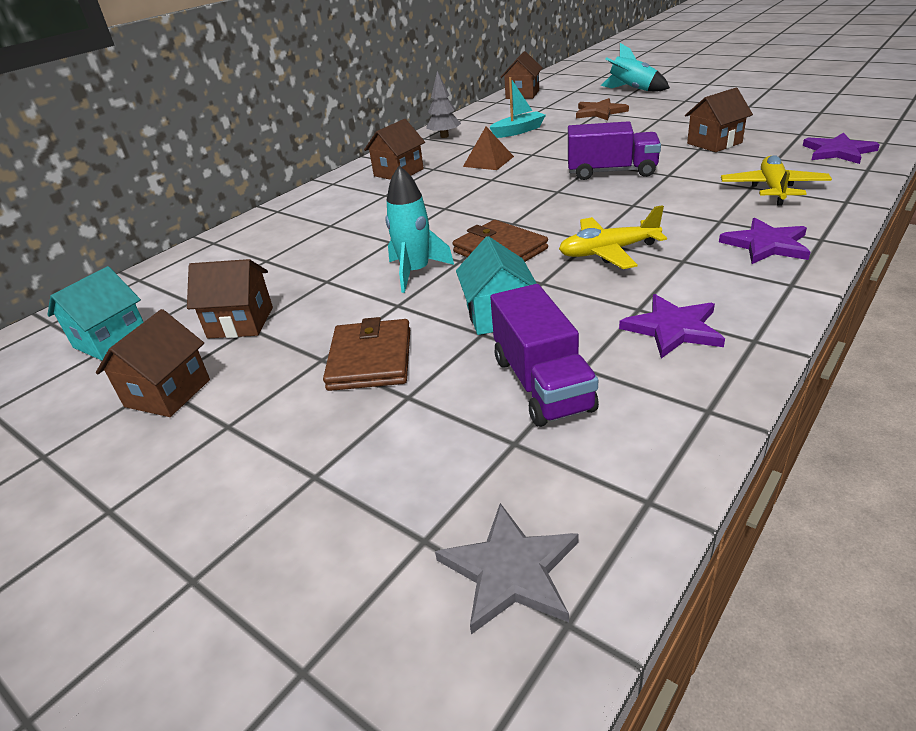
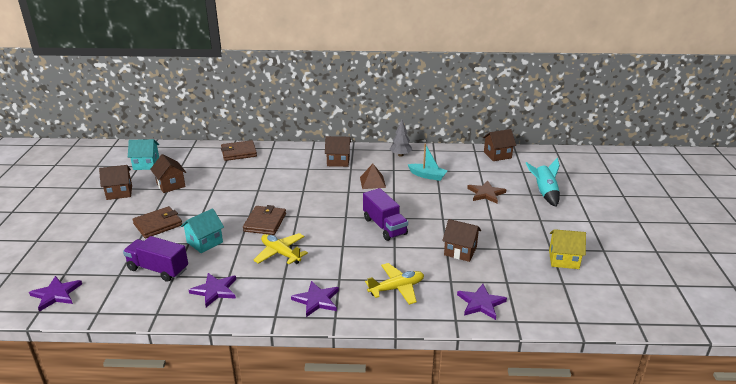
camera: 50 degrees right, 5 degrees down
turquoise rocket [385,166,454,293] -> none
grey star [435,503,579,634] -> purple star [29,276,82,312]
purple truck [490,284,599,427] -> purple truck turned 75 degrees clockwise [123,236,188,282]
none -> brown wallet [221,140,257,161]
none -> yellow house [549,229,586,269]

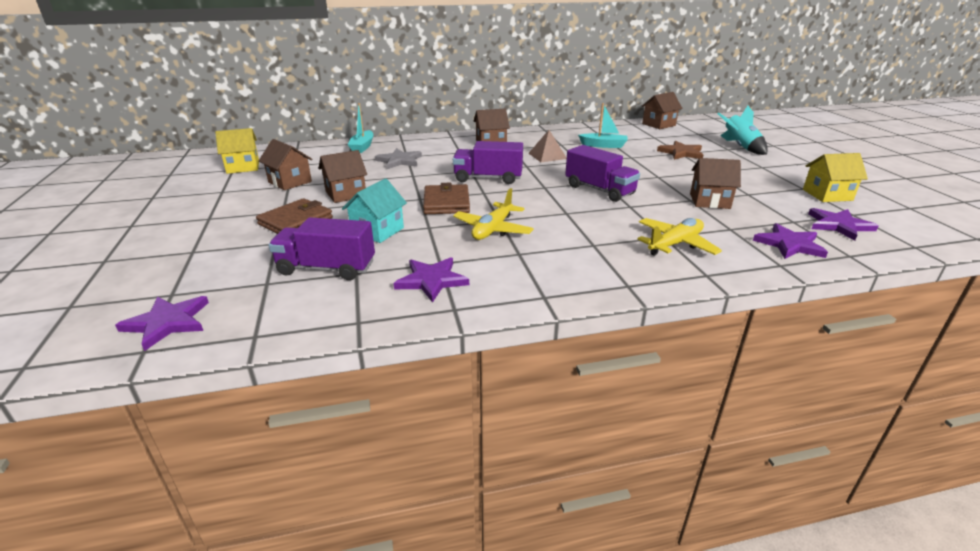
camera: 15 degrees left, 0 degrees up
brown house [99,165,132,200] -> brown house moved to [319,150,367,203]
turquoise house [128,139,159,170] -> yellow house [215,128,259,174]
brown wallet [221,140,257,161] -> turquoise boat [348,103,373,153]
yellow plane [253,233,308,264] -> yellow plane turned 90 degrees counterclockwise [453,188,534,240]
purple star [291,281,339,317] -> purple star moved to [808,208,878,240]
grey tree [390,120,412,157] -> none
none -> grey star [375,148,422,169]
none -> purple truck [453,141,523,184]

